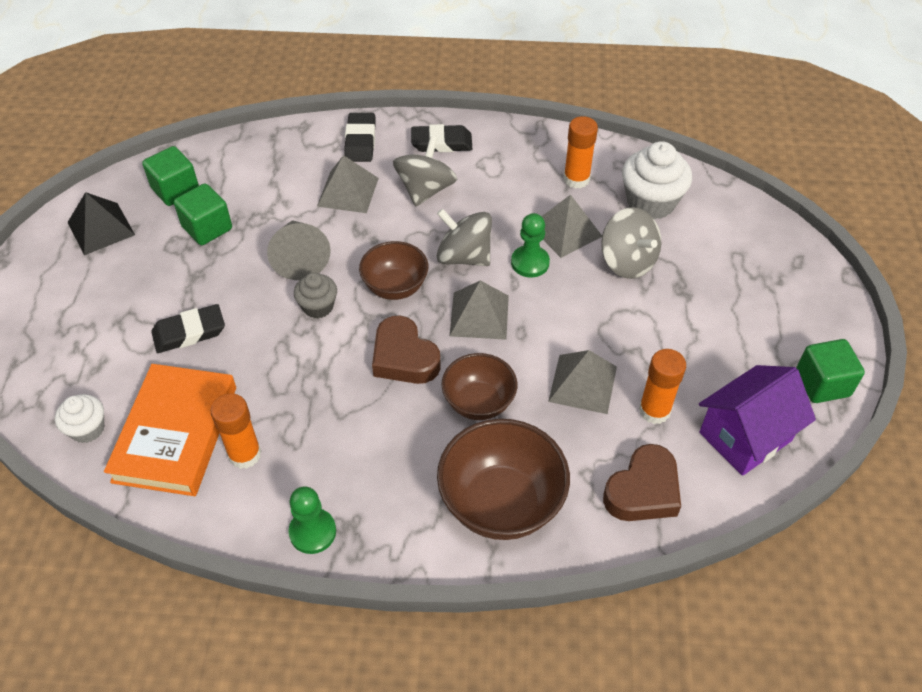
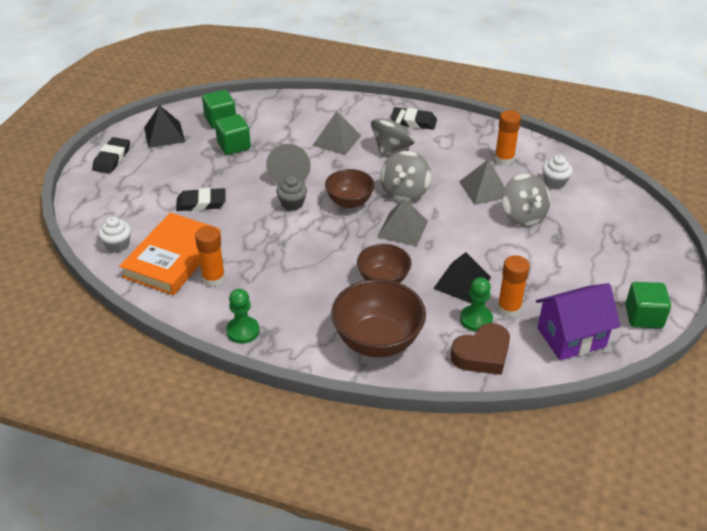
camera: 15 degrees right, 10 degrees down
black eraser [344,113,376,162] -> black eraser moved to [92,137,130,174]
brown heart [372,315,441,384] -> none
grey spinning top [437,209,492,266] -> grey spinning top turned 120 degrees counterclockwise [380,151,431,202]
green pawn [511,213,550,278] -> green pawn moved to [460,277,493,332]
grey pyramid [548,350,617,414] -> black pyramid [433,252,491,304]
white cupcake [622,141,692,220] -> white cupcake [542,155,573,189], size x0.58

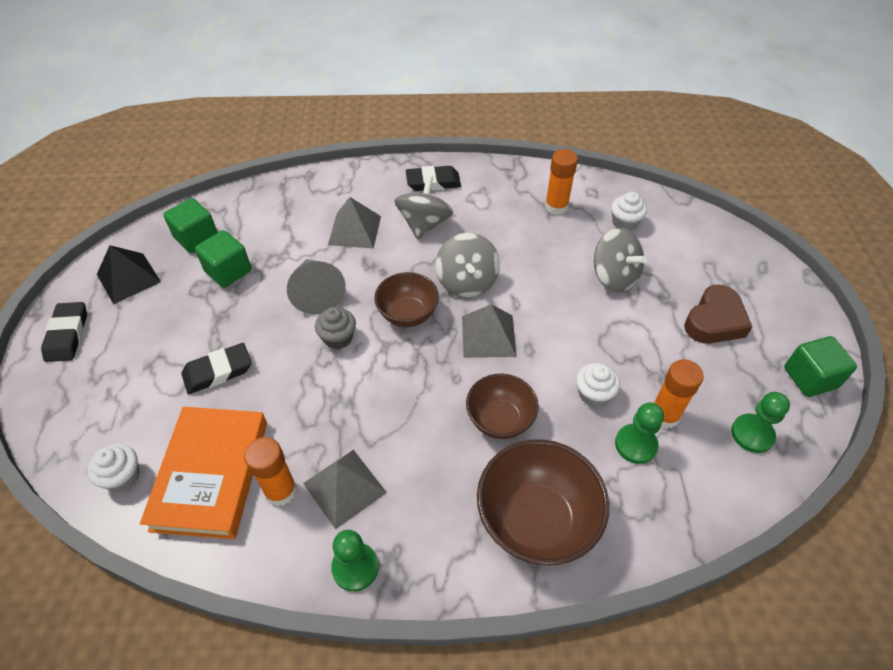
camera: 20 degrees left, 10 degrees up
black pyramid [433,252,491,304] -> white cupcake [576,363,620,407]
brown heart [451,323,510,375] -> brown heart moved to [684,284,752,344]
grey pyramid [459,159,505,205] -> grey pyramid moved to [303,450,387,529]
purple house [536,283,620,360] -> green pawn [731,392,790,453]

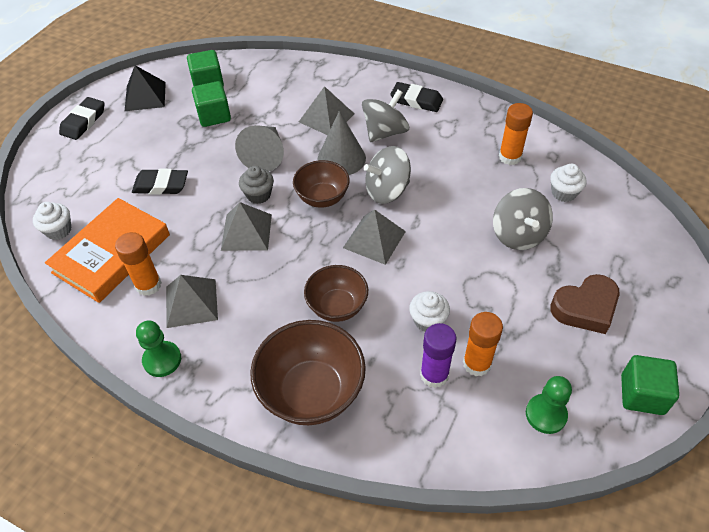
camera: 30 degrees right, 0 degrees up
grey spinning top [435,233,500,297] -> grey spinning top turned 45 degrees clockwise [364,146,411,204]
green pawn [615,403,664,464] -> purple glue stick [420,323,456,388]
none -> grey pyramid [221,202,272,251]
none -> grey cone [317,111,366,175]

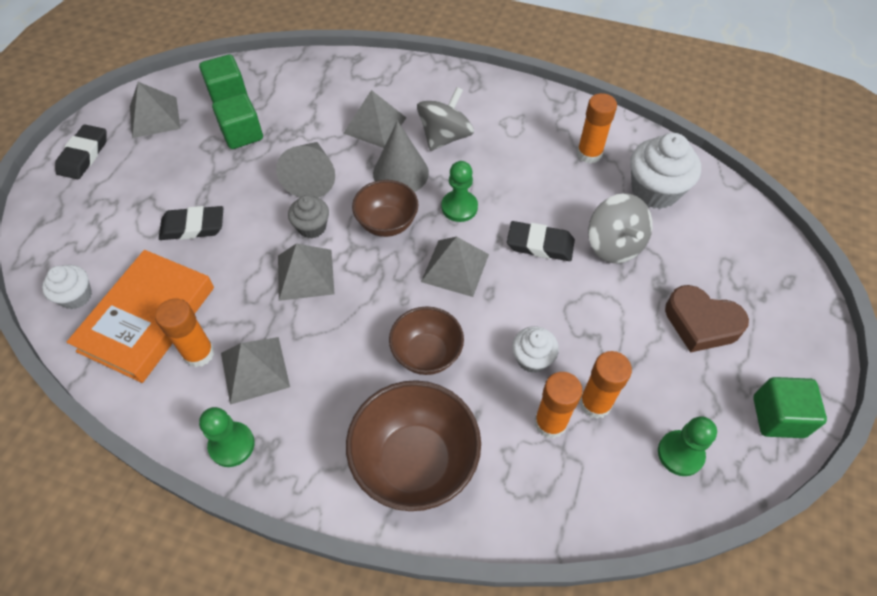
camera: 10 degrees left, 5 degrees up
black pyramid [125,65,166,111] -> grey pyramid [130,82,180,138]
grey spinning top [364,146,411,204] -> green pawn [442,161,478,222]
black eraser [390,82,443,112] -> black eraser moved to [507,221,575,261]
purple glue stick [420,323,456,388] -> orange glue stick [535,372,582,439]
white cupcake [550,164,587,202] -> white cupcake [630,133,701,209], size x1.73
brown heart [550,274,620,334] -> brown heart turned 60 degrees clockwise [665,285,749,353]

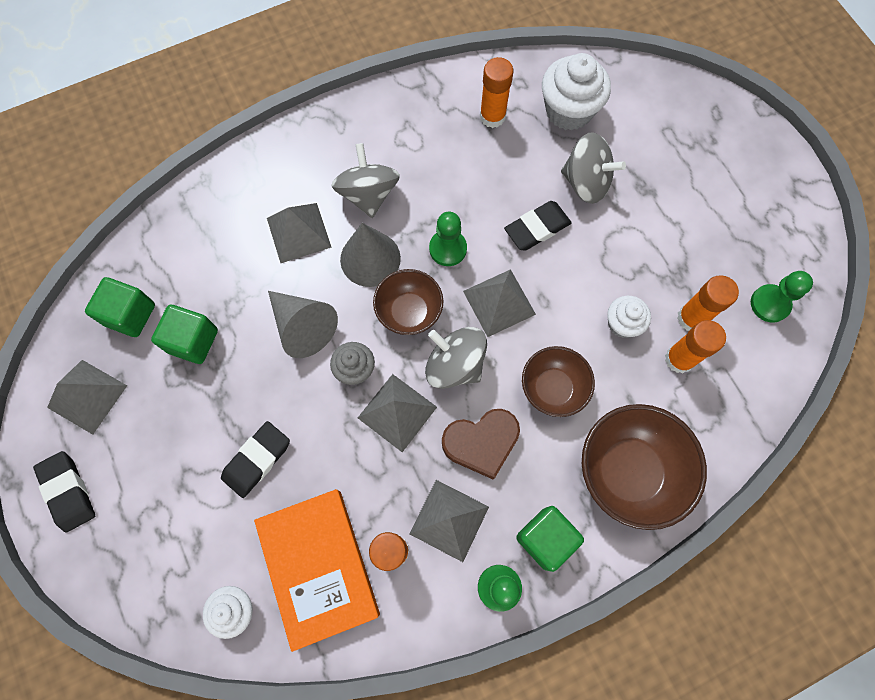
camera: 45 degrees left, 15 degrees up
brown heart [665,285,749,353] -> brown heart moved to [442,409,520,480]
green cube [753,377,827,438] -> green cube moved to [516,506,584,572]
none -> grey spinning top [425,327,487,389]

